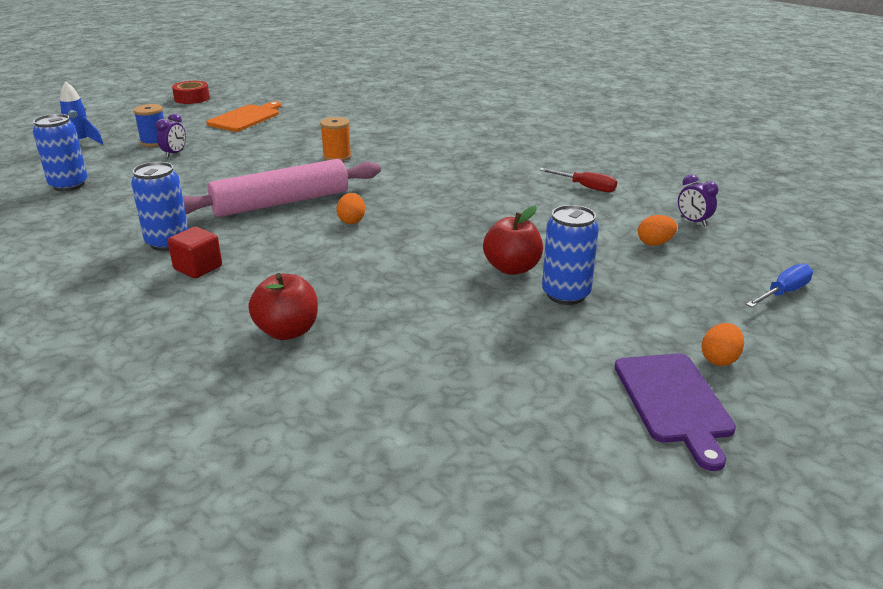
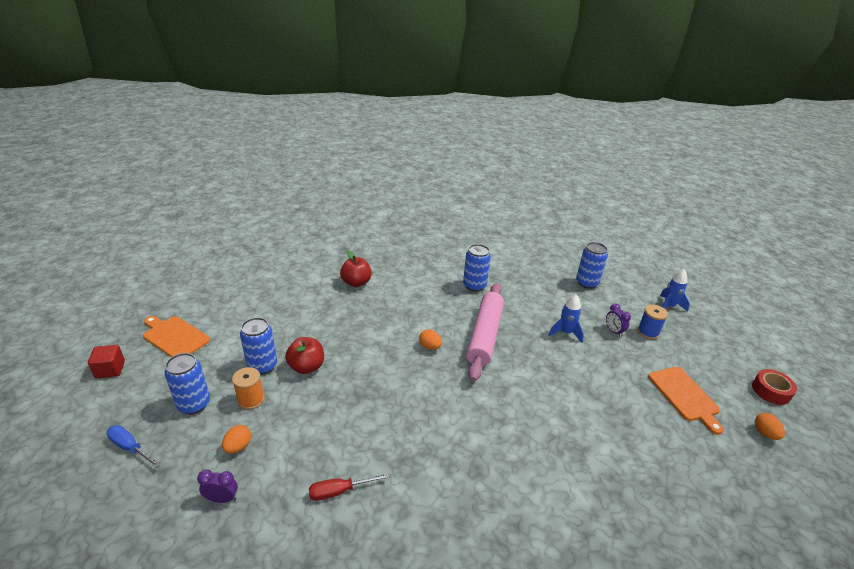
camera: 130 degrees right, 5 degrees up
red cube [168,227,222,278] -> red cube moved to [88,345,125,379]
orange spool [320,117,352,161] -> orange spool moved to [232,367,265,410]
purple cutting board [615,353,736,471] -> orange cutting board [143,316,210,357]
orange egg [701,323,744,366] -> orange egg moved to [755,413,785,440]
blue screwdriver [746,264,813,307] -> blue screwdriver turned 120 degrees clockwise [106,425,161,468]
none -> blue can [164,353,210,414]
none -> blue rocket [548,294,584,343]

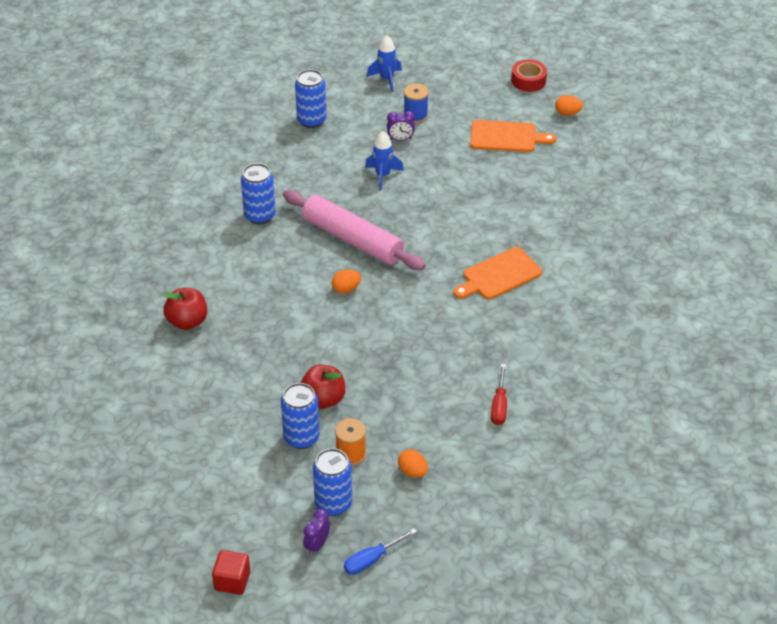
camera: 65 degrees left, 10 degrees up
orange cutting board [143,316,210,357] -> orange cutting board moved to [454,247,542,299]
purple clock [197,470,238,503] -> purple clock moved to [303,509,330,556]

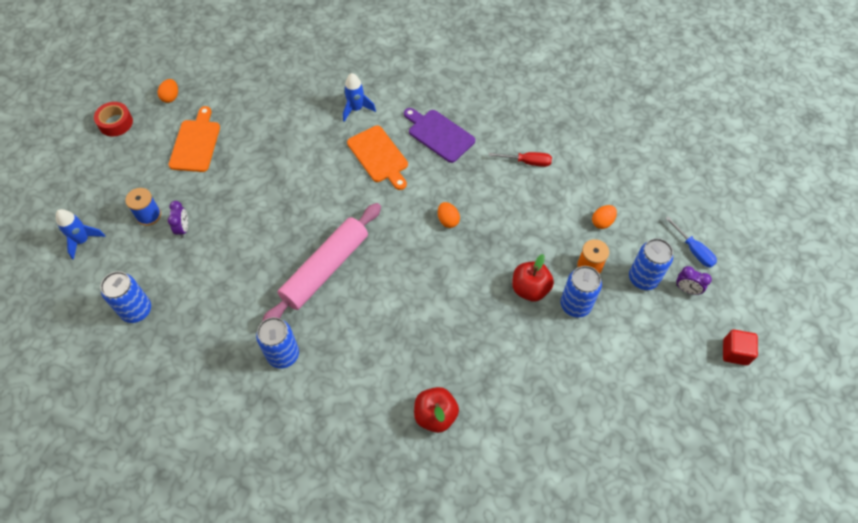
camera: 90 degrees left, 15 degrees up
orange egg [332,269,361,294] -> orange egg moved to [438,202,460,228]
blue rocket [365,131,404,191] -> blue rocket moved to [343,73,376,122]
none -> purple cutting board [404,108,475,163]

